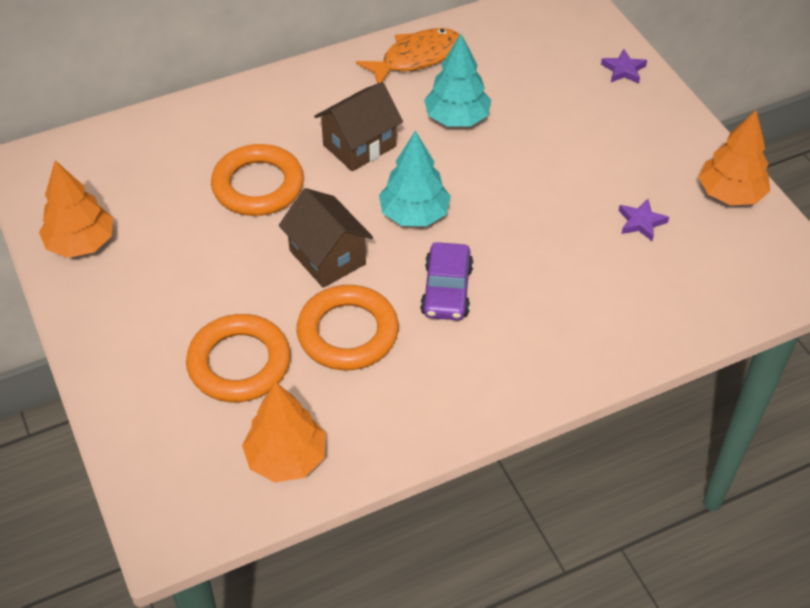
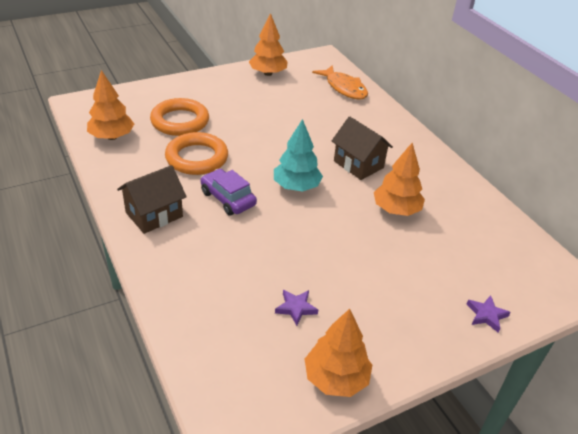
camera: 85 degrees right, 10 degrees down
orange ring [211,144,304,216] -> none
brown house [279,188,373,288] -> brown house moved to [117,165,187,234]
orange fish [356,28,460,84] -> orange fish moved to [312,65,368,100]
purple car [420,242,473,320] -> purple car turned 45 degrees clockwise [200,169,257,215]
turquoise tree [424,34,491,126] -> orange tree [374,143,425,216]

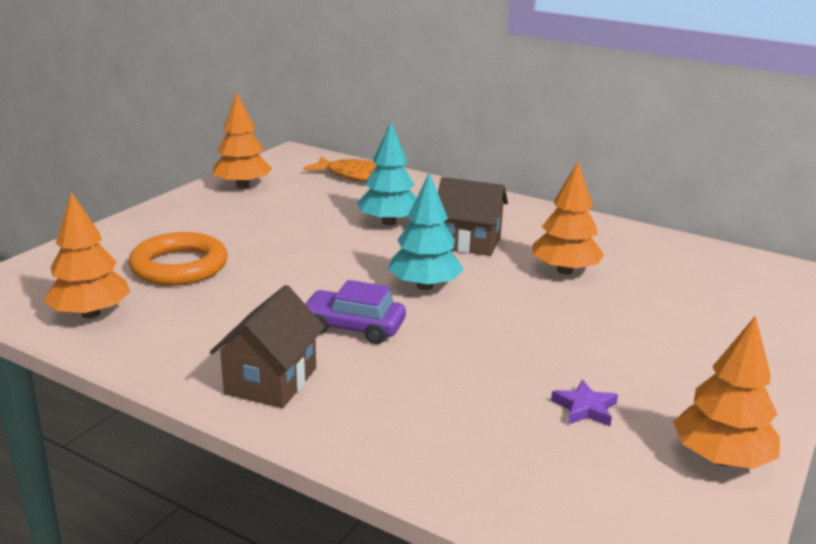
camera: 30 degrees left, 15 degrees down
orange ring [165,132,228,175] -> none
purple star [466,295,511,332] -> none
none -> turquoise tree [357,122,417,226]

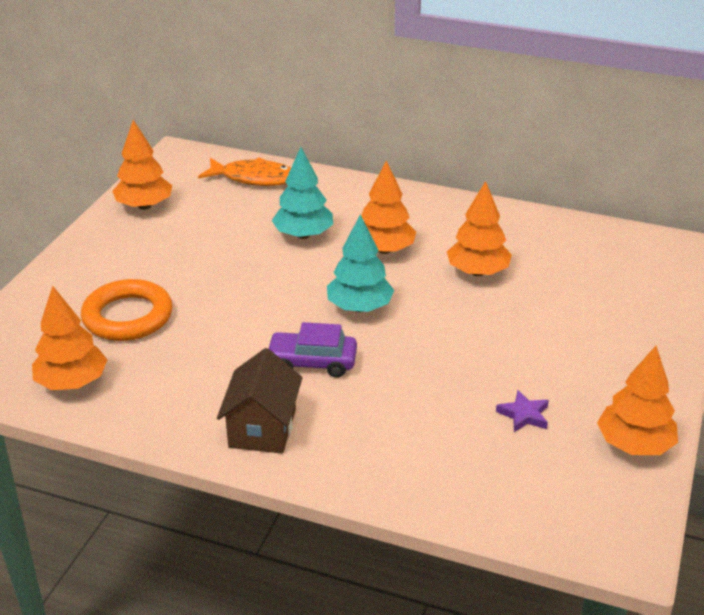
camera: 10 degrees left, 10 degrees up
brown house [438,177,508,256] -> orange tree [361,160,416,254]

